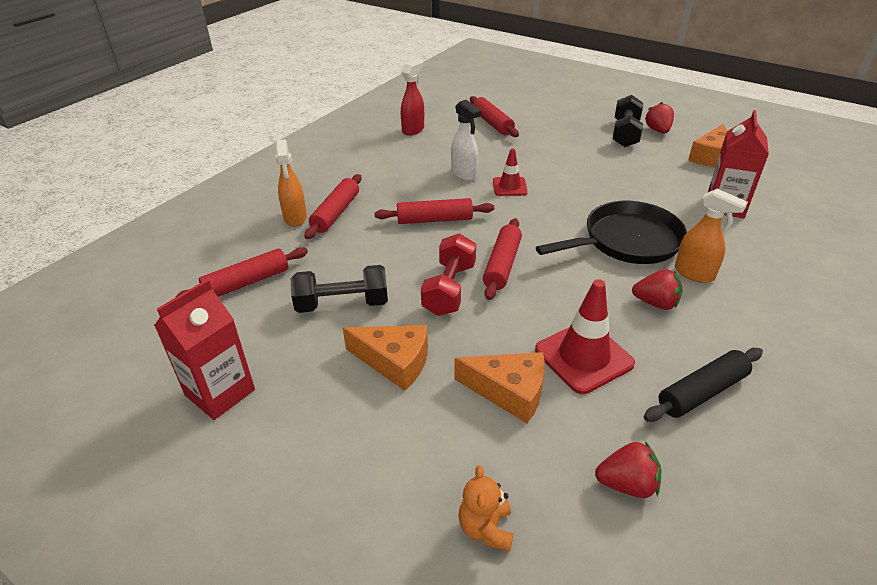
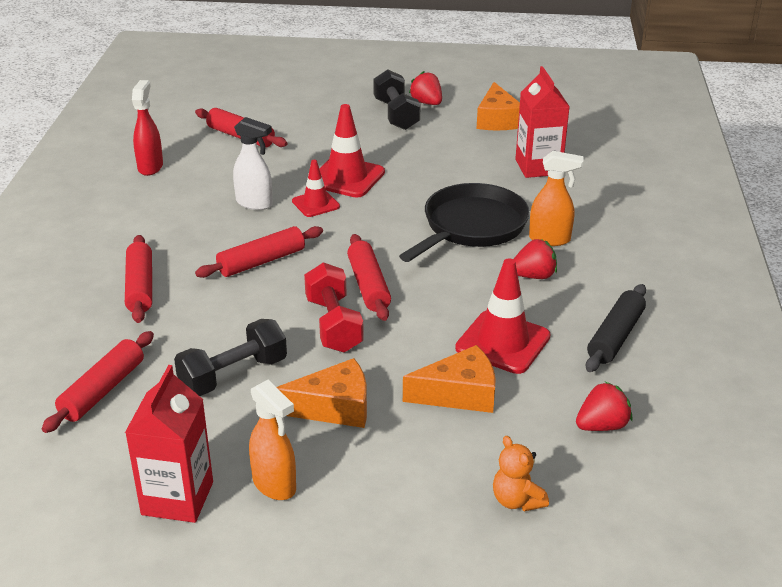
camera: 30 degrees left, 5 degrees down
orange spray bottle [275,139,307,227] -> orange spray bottle moved to [249,380,296,500]
none -> red traffic cone [319,104,385,198]

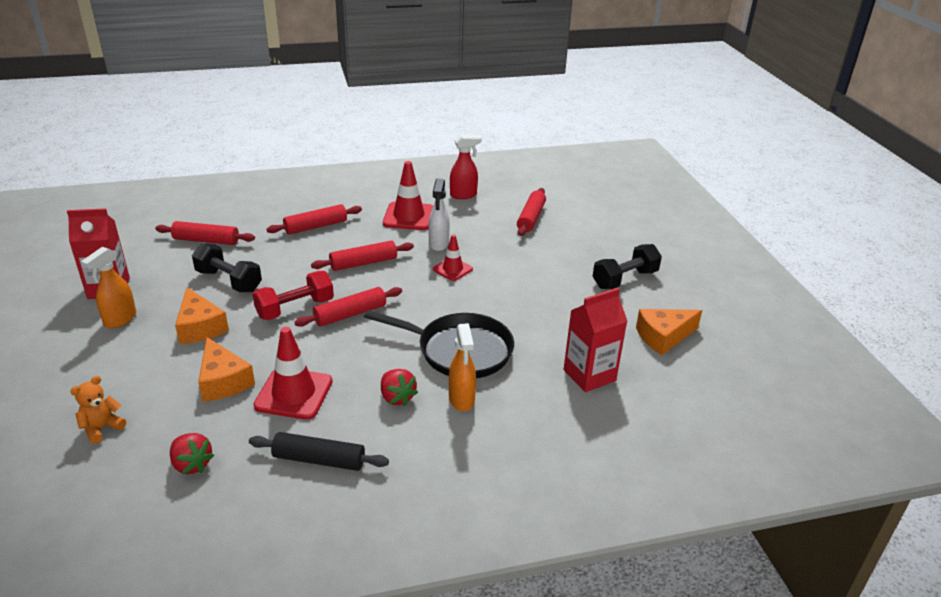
camera: 70 degrees right, 0 degrees up
red rolling pin [195,226,323,278] -> red rolling pin turned 60 degrees counterclockwise [311,240,414,271]
red traffic cone [319,104,385,198] -> red traffic cone moved to [383,161,434,230]
red strawberry [409,71,442,105] -> none

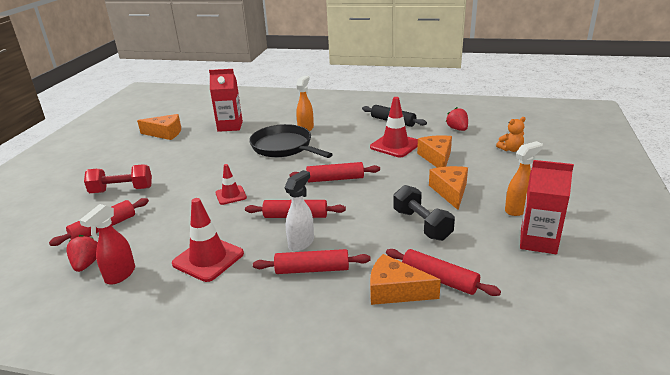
camera: 150 degrees left, 5 degrees down
red dumbbell [252,271,334,320] -> red dumbbell moved to [84,164,152,193]
red strawberry [381,369,418,406] -> red strawberry moved to [66,235,98,272]
white spray bottle [428,178,450,251] -> white spray bottle moved to [285,170,314,252]
red spray bottle [450,135,482,199] -> red spray bottle turned 75 degrees counterclockwise [79,204,135,285]
black dumbbell [593,244,662,289] -> none
none -> orange cheese [370,254,441,305]

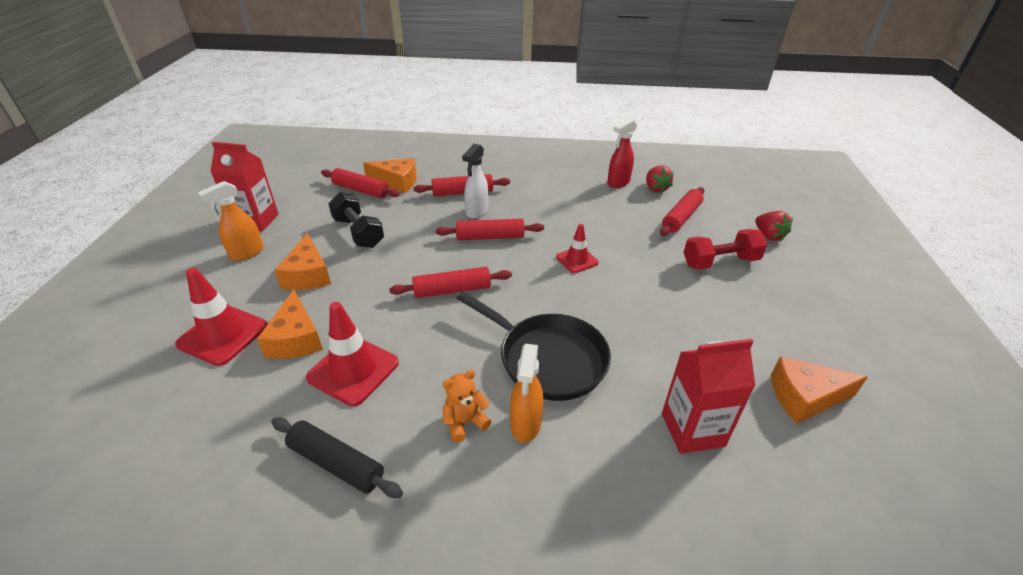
camera: 170 degrees right, 10 degrees up
red spray bottle [79,204,135,285] -> red spray bottle turned 150 degrees counterclockwise [607,119,637,188]
red traffic cone [172,198,244,282] -> red traffic cone moved to [175,268,267,366]
red strawberry [446,107,468,131] -> red strawberry moved to [755,211,793,242]
orange teddy bear [496,117,526,152] -> orange teddy bear moved to [442,370,492,443]

